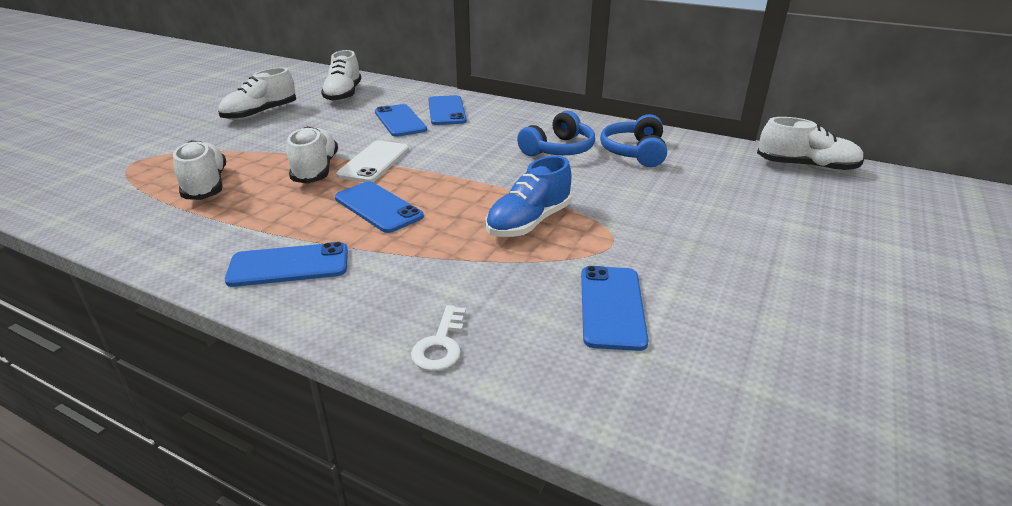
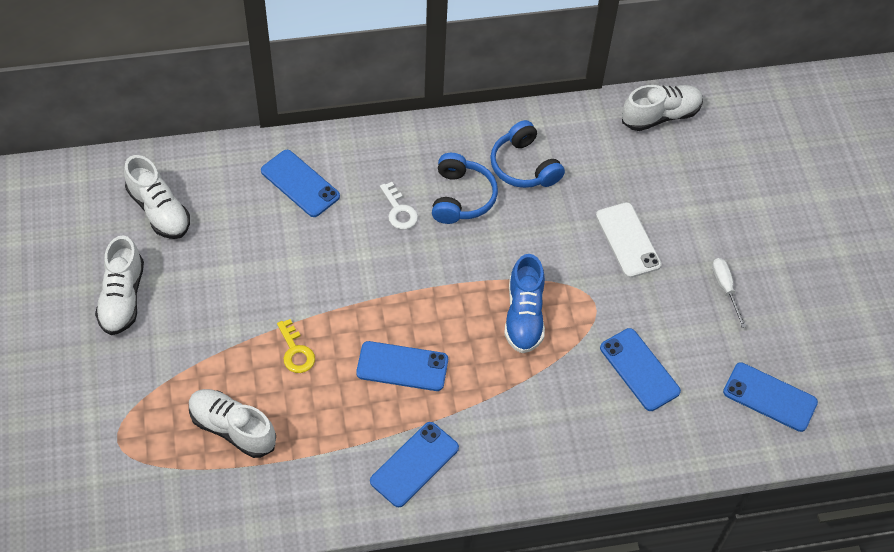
camera: 40 degrees left, 25 degrees up
white shoe [287,126,338,184] -> yellow key [277,319,315,373]
white phone [336,140,409,182] -> white phone moved to [596,202,662,278]
blue phone [375,104,427,137] -> blue phone moved to [723,362,818,432]
white key [411,305,466,371] -> white key moved to [380,182,418,230]
none -> white screwdriver [712,258,747,328]

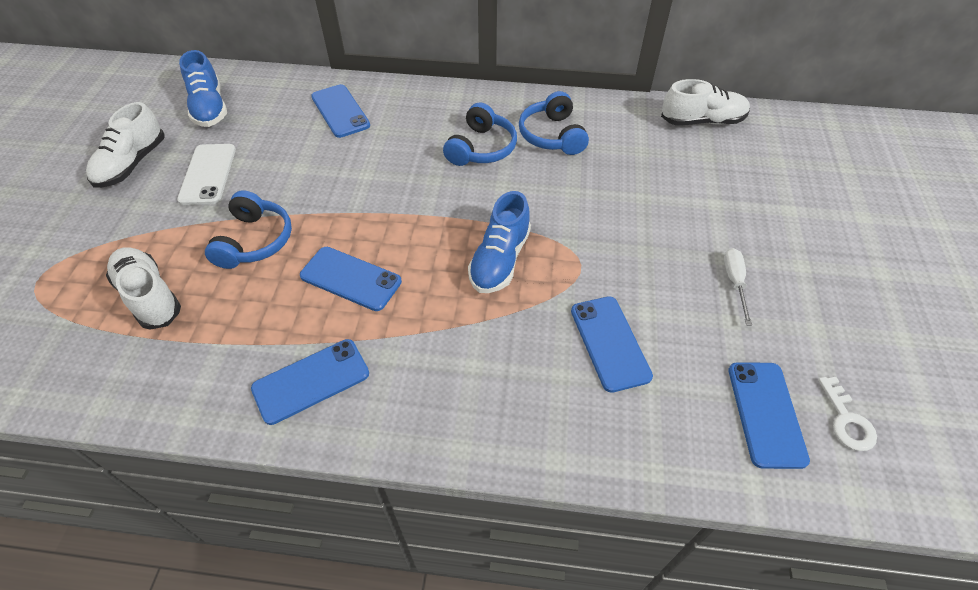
camera: 20 degrees right, 5 degrees down
white shoe [124,155,190,239] -> blue shoe [179,50,227,127]
yellow key [277,319,315,373] -> blue headphones [205,190,292,269]
white key [380,182,418,230] -> white key moved to [818,377,877,451]
white phone [596,202,662,278] -> white phone moved to [177,144,236,205]
blue phone [723,362,818,432] -> blue phone turned 45 degrees clockwise [728,362,810,469]

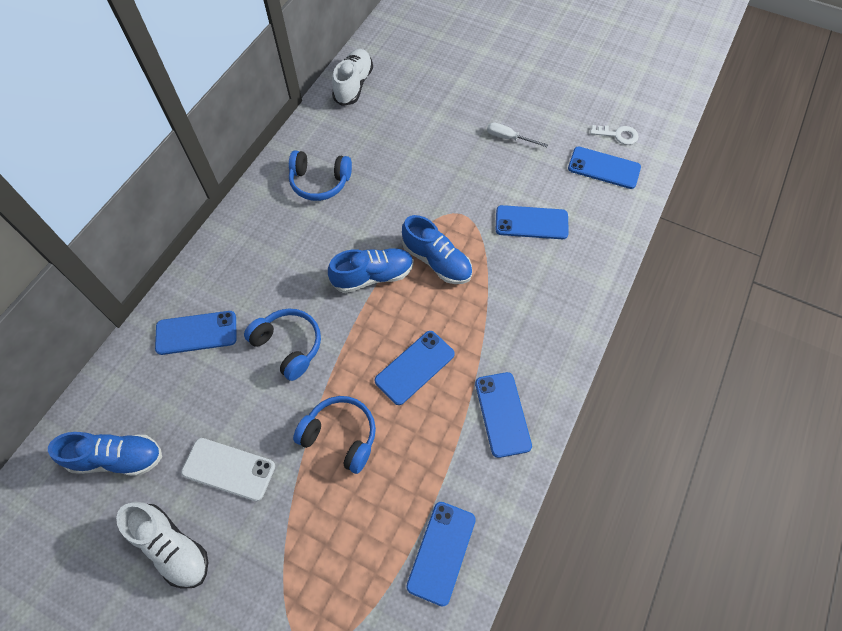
camera: 70 degrees left, 10 degrees up
white shoe [106,247,181,330] -> none
blue headphones [443,103,517,166] -> blue headphones moved to [244,309,321,381]
none -> blue shoe [328,248,414,293]
none -> blue phone [406,502,476,607]

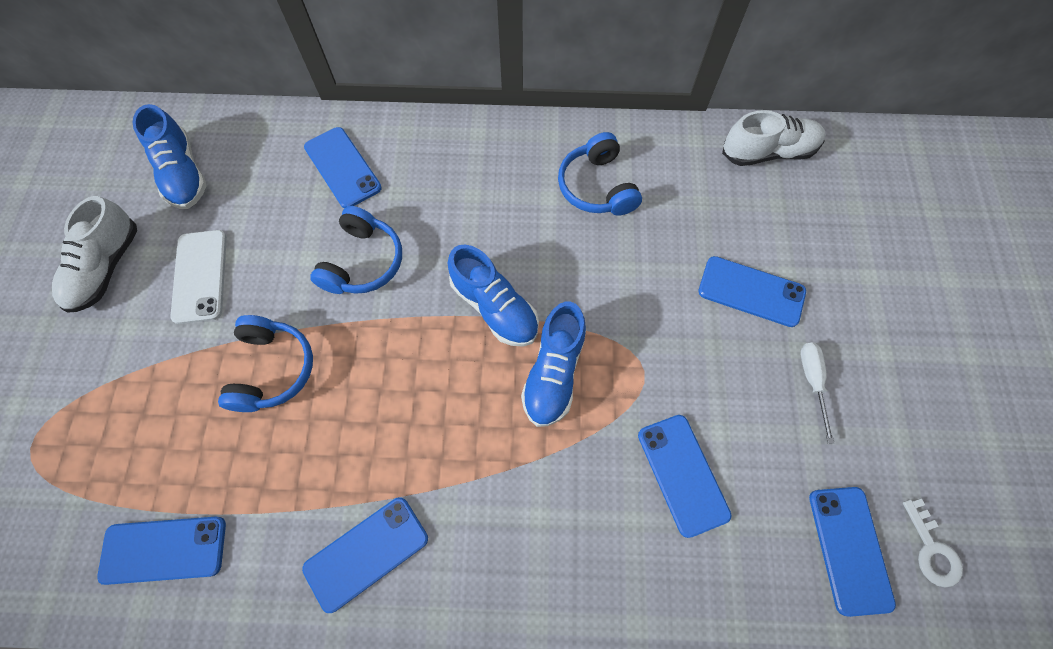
camera: 65 degrees right, 5 degrees up
blue phone [375,331,455,405] -> blue phone moved to [698,256,806,327]

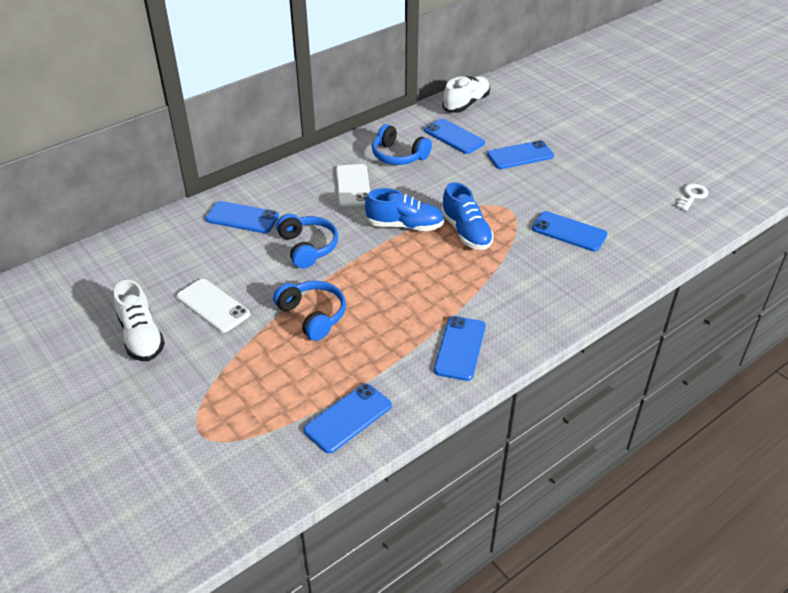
camera: 40 degrees left, 25 degrees down
blue shoe [132,104,207,209] -> none
white screwdriver [800,343,834,444] -> none
blue phone [809,487,896,617] -> blue phone moved to [424,118,485,154]
white key [903,499,963,588] -> white key turned 90 degrees counterclockwise [677,184,708,211]
none -> white phone [336,164,370,207]

